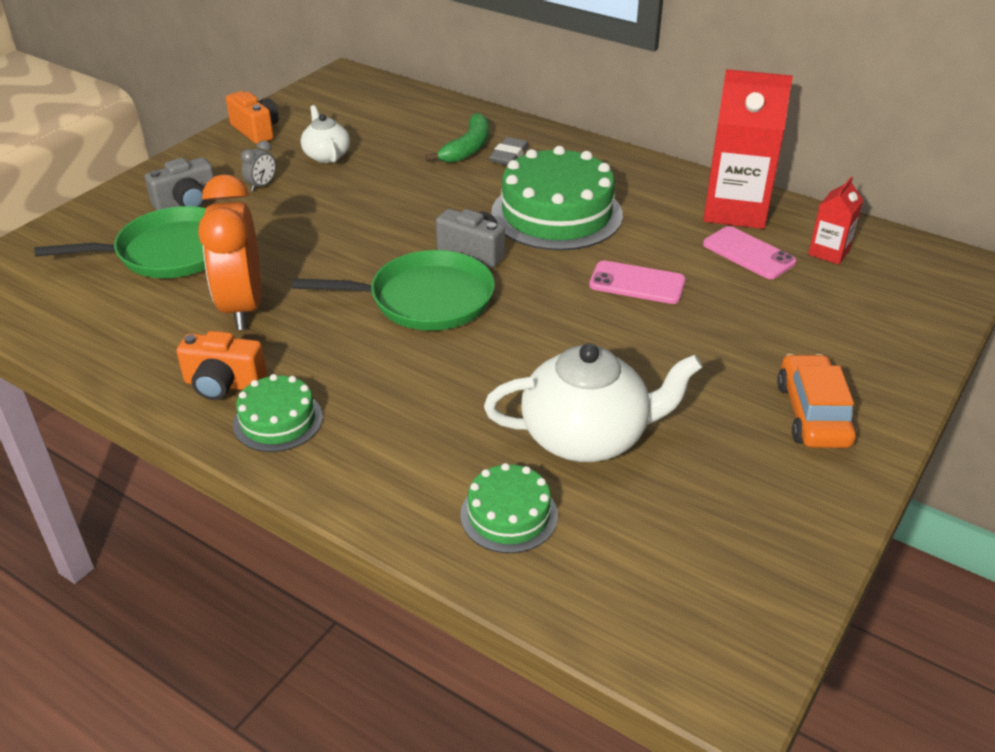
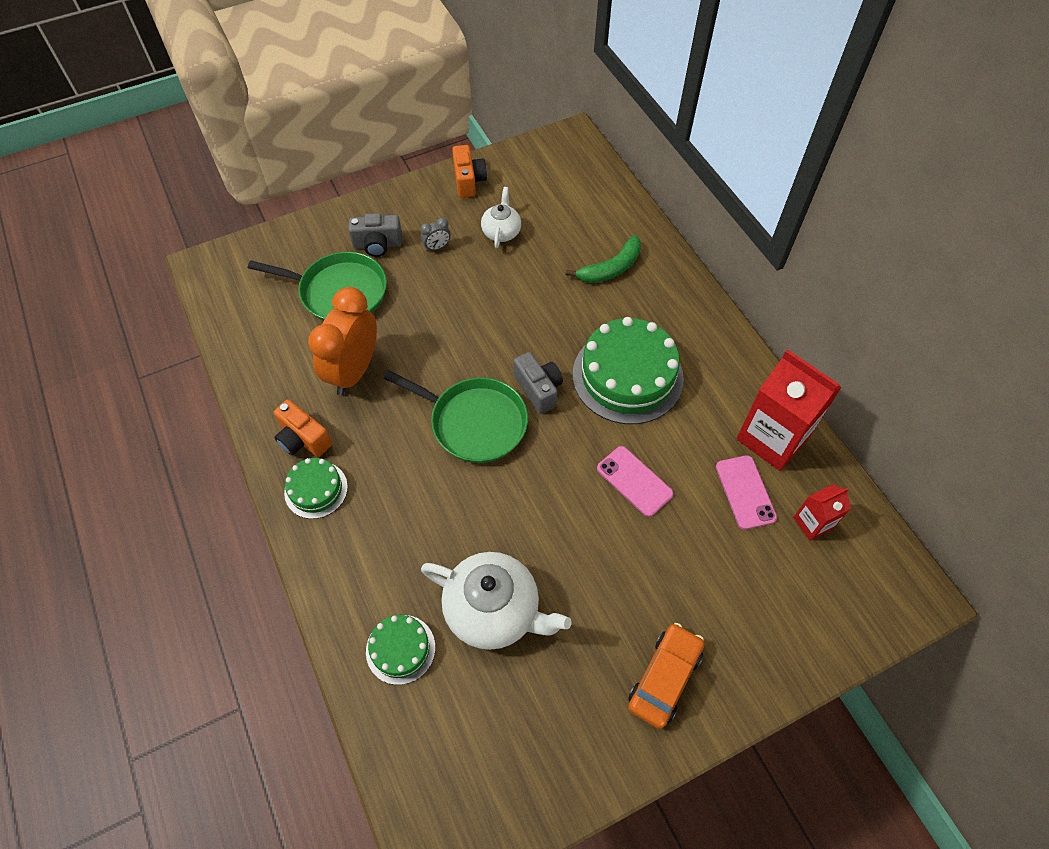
camera: 30 degrees right, 20 degrees up
grey eraser [489,137,529,165] -> none

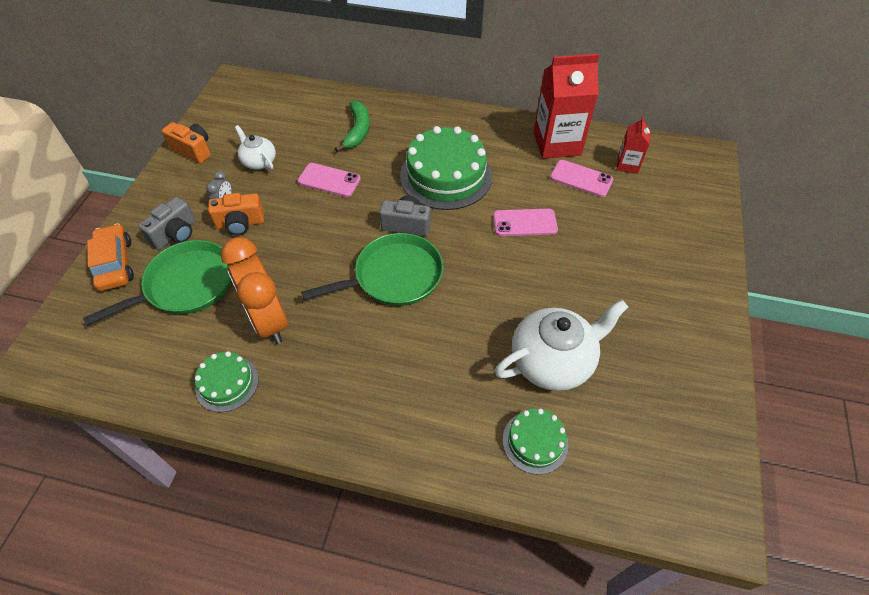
camera: 50 degrees left, 5 degrees down
orange camera [274,399,332,457] -> orange camera moved to [208,193,264,235]
green cake [284,458,348,519] -> green cake moved to [195,351,259,412]
orange car [628,623,704,729] -> orange car moved to [87,223,134,291]
none -> pink phone [298,163,361,197]

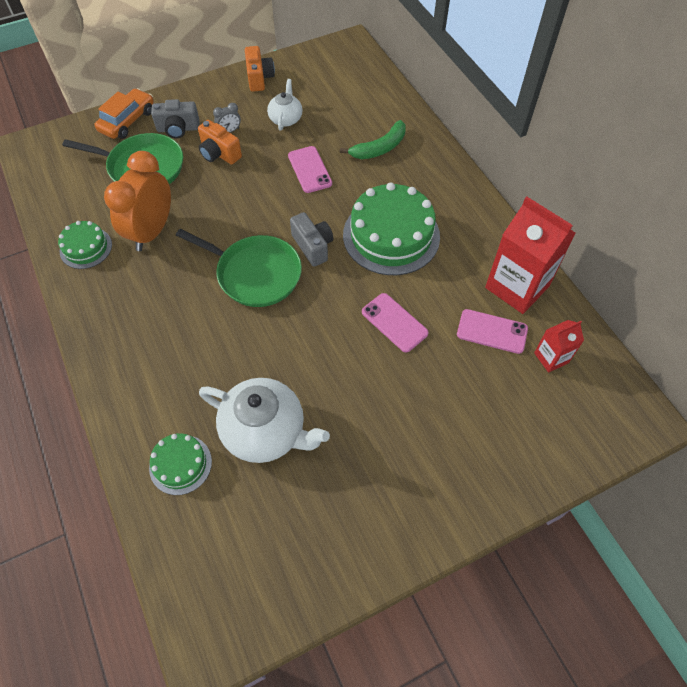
camera: 50 degrees right, 5 degrees up
pink phone [550,160,613,197] -> pink phone turned 60 degrees counterclockwise [457,309,528,354]

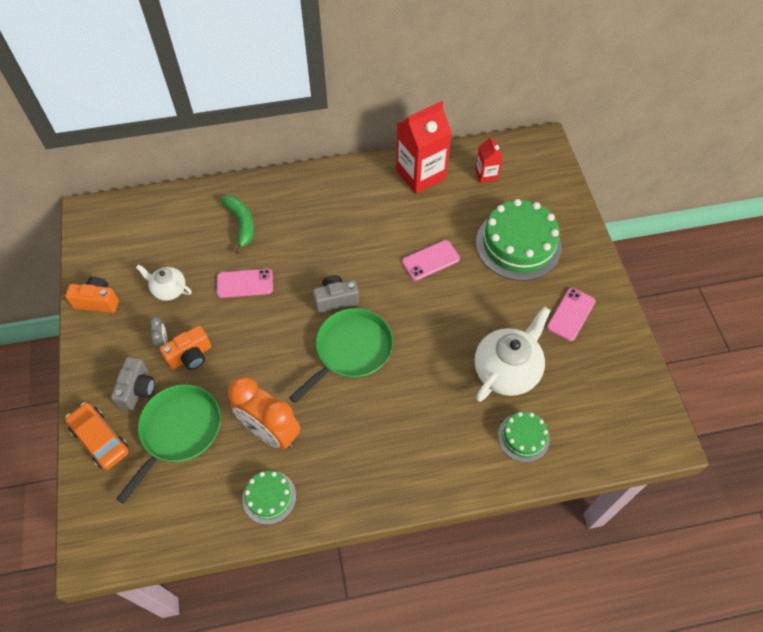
camera: 75 degrees left, 0 degrees up
green cake [343,182,440,275] -> green cake moved to [476,199,562,281]
pink phone [457,309,528,354] -> pink phone moved to [547,288,595,341]

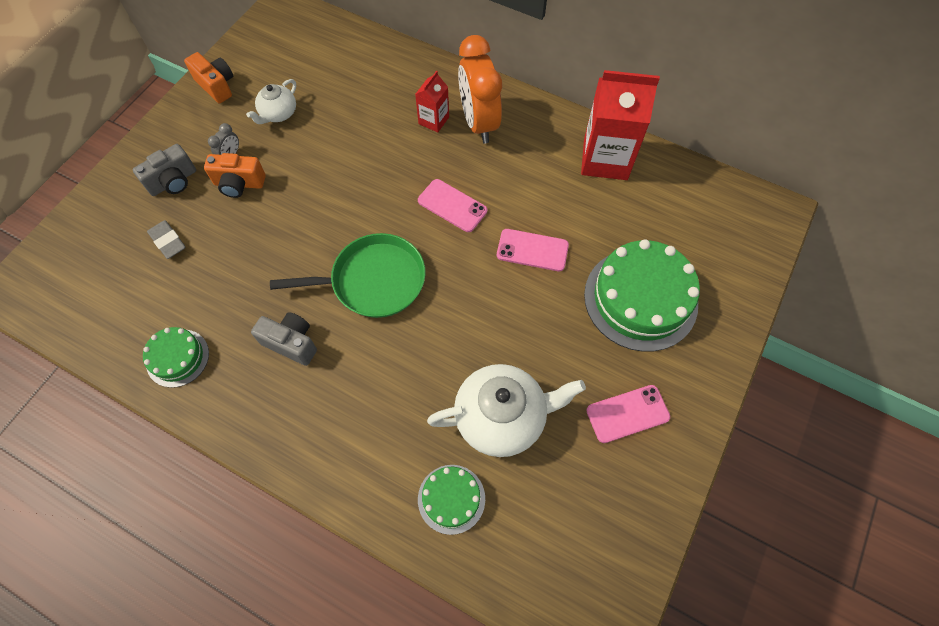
camera: 40 degrees right, 5 degrees up
orange car [65,402,129,470] -> none
green pan [116,384,221,504] -> grey eraser [147,220,186,259]
white teapot [136,265,192,301] -> white teapot turned 120 degrees counterclockwise [246,79,296,124]
pink phone [217,269,273,298] -> pink phone moved to [418,179,487,232]
green banana [220,195,254,254] -> none
orange clock [228,376,300,449] -> orange clock moved to [458,35,502,143]
grey camera [313,275,359,313] -> grey camera moved to [251,312,317,366]
red carton [475,136,503,183] -> red carton moved to [415,71,449,132]

